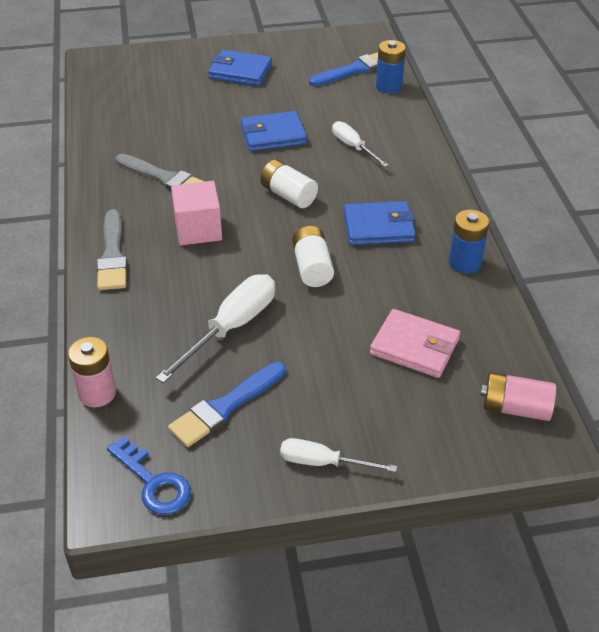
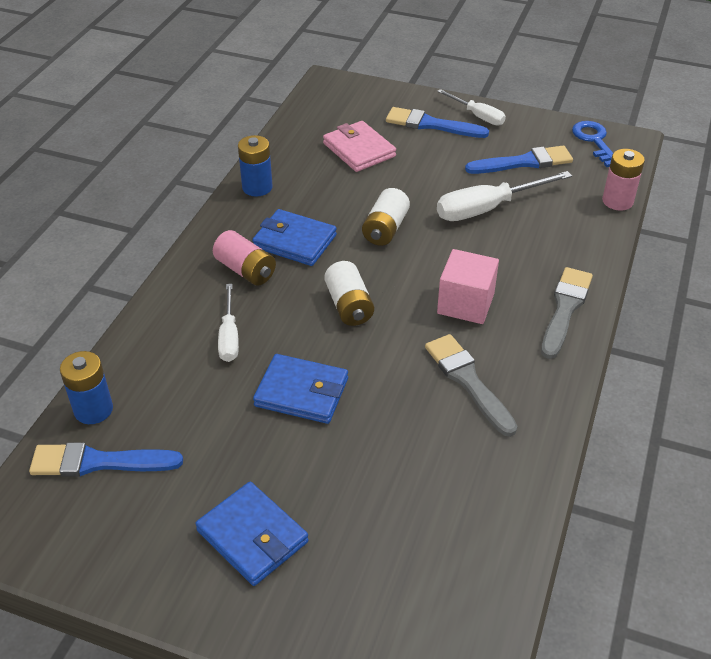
camera: 150 degrees left, 0 degrees up
pink battery [480,372,556,421] -> pink battery moved to [213,230,276,286]
none -> blue brush [386,107,489,138]

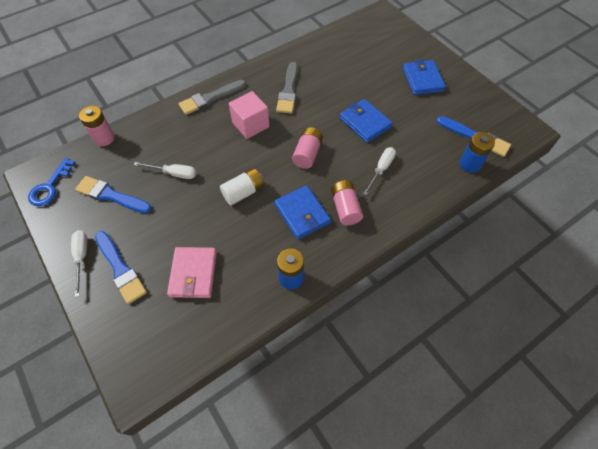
camera: 145 degrees left, 15 degrees up
white battery [324,261,374,326] -> pink battery [292,127,323,169]
white screwdriver [437,171,572,221] -> white screwdriver [134,162,196,179], size x0.62

